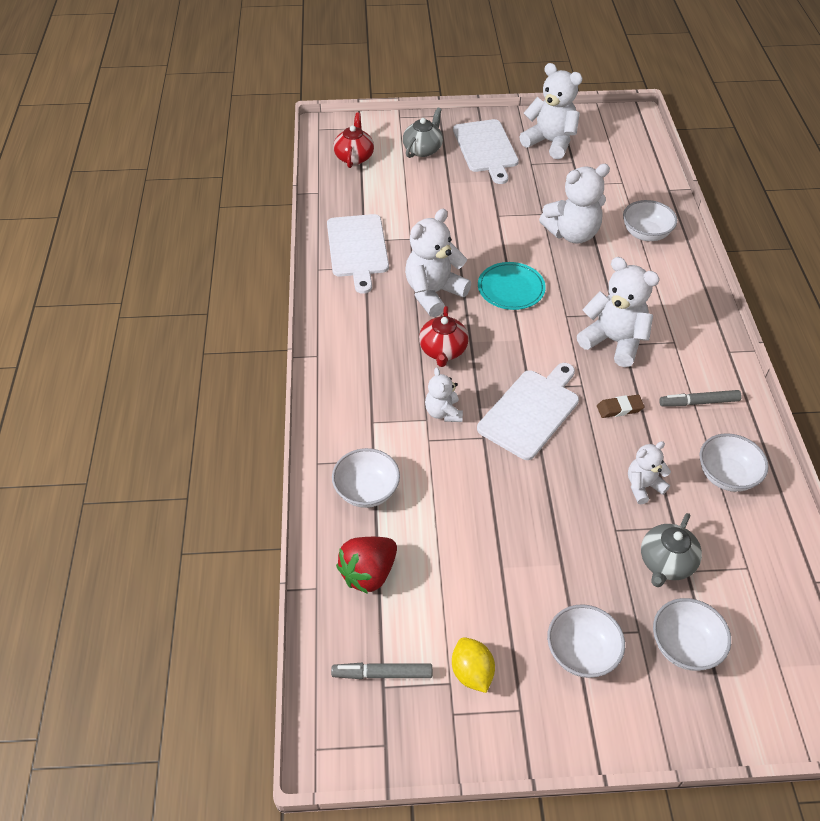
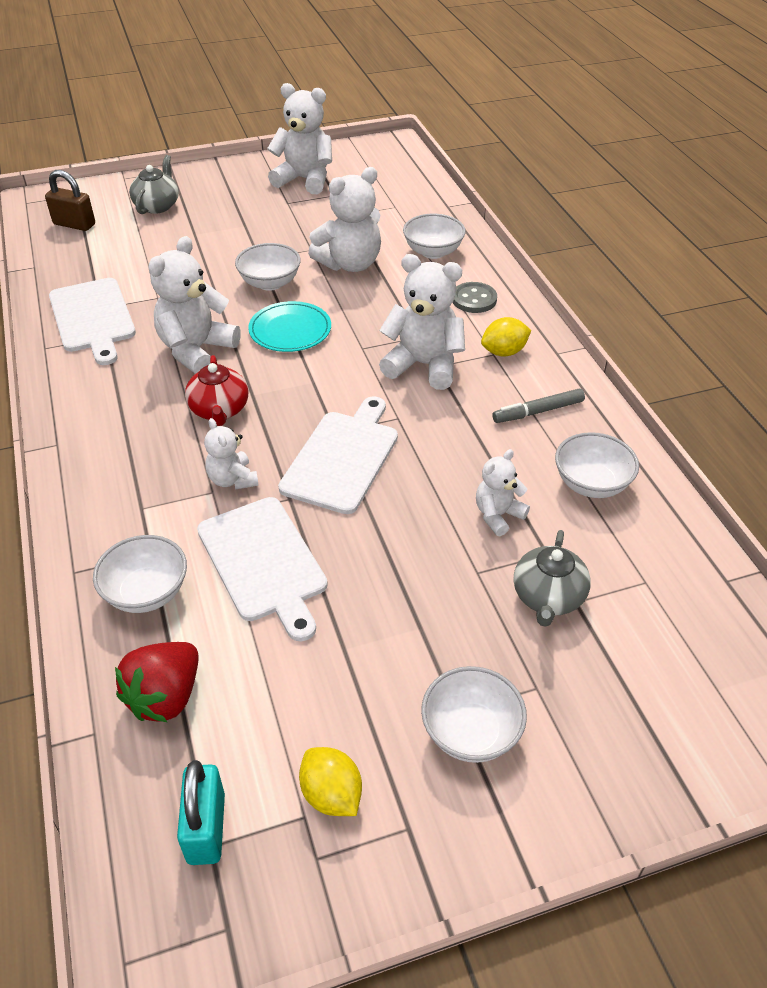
camera: 15 degrees left, 5 degrees down
grey marker [331,663,432,679] -> turquoise padlock [177,760,225,865]
red teapot [333,113,374,168] -> brown padlock [45,170,95,231]
white cutting board [453,119,519,184] -> white cutting board moved to [197,497,328,641]
brown eraser [597,395,645,418] -> none
white bowl [653,598,731,671] -> white bowl moved to [235,243,301,291]
none -> grey button [453,282,497,313]
none -> yellow lemon [481,317,531,356]

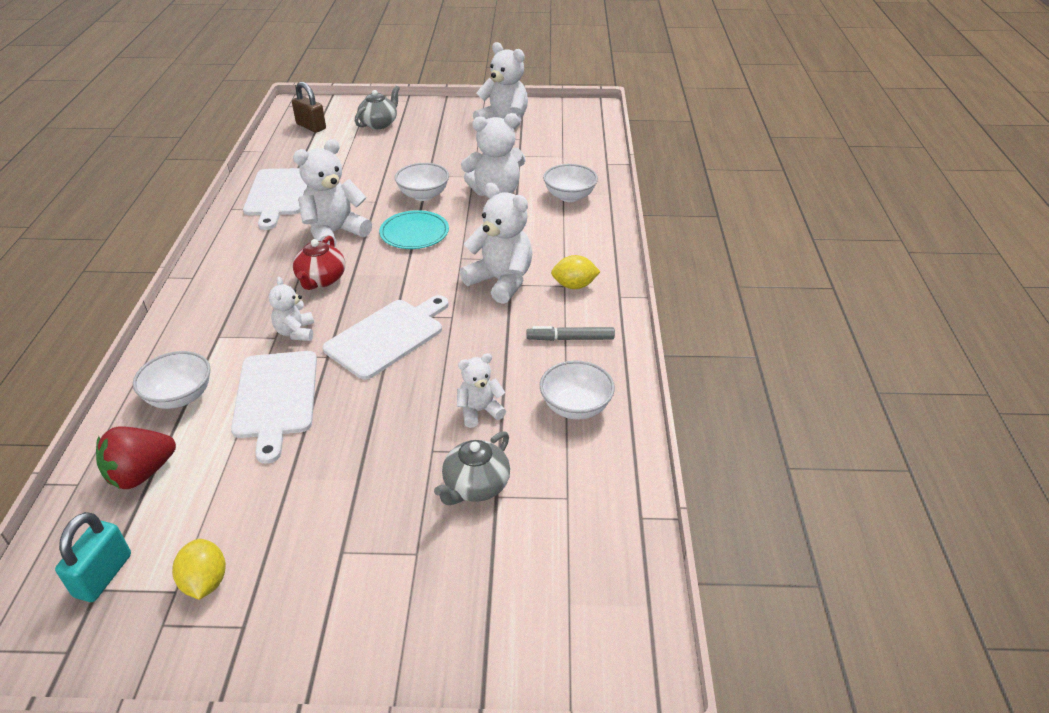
camera: 20 degrees right, 5 degrees down
white bowl [421,666,527,763] -> none
grey button [453,282,497,313] -> none

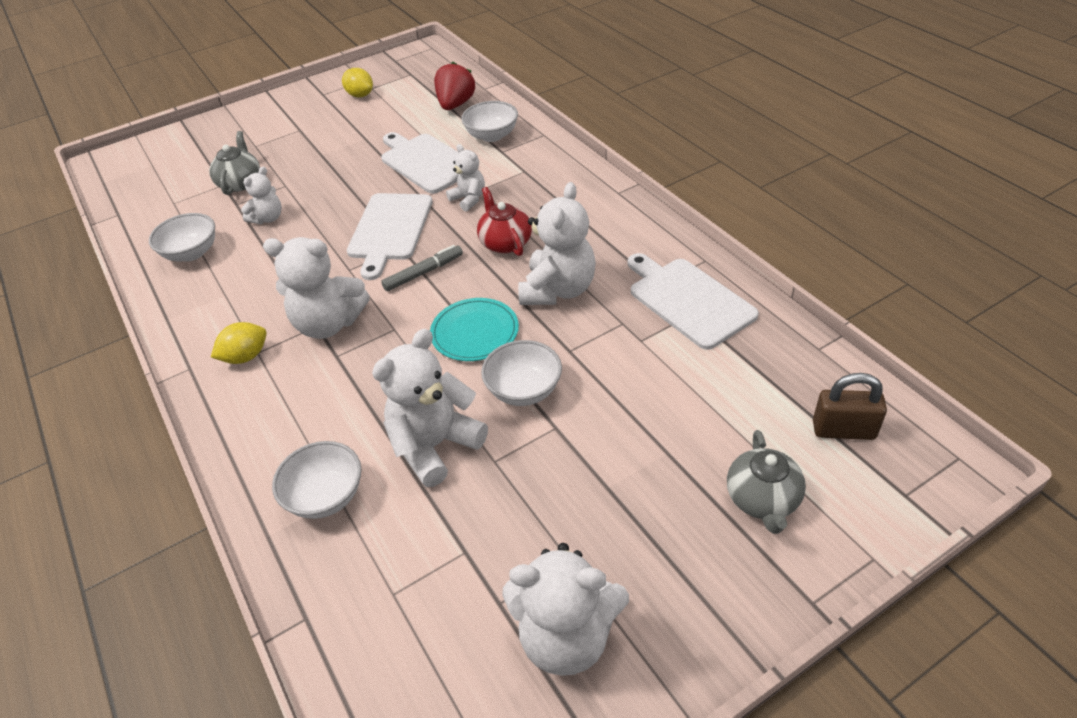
camera: 150 degrees right, 5 degrees up
turquoise padlock [55,512,131,602] -> none
grey marker [526,326,615,341] -> grey marker moved to [381,245,463,291]

